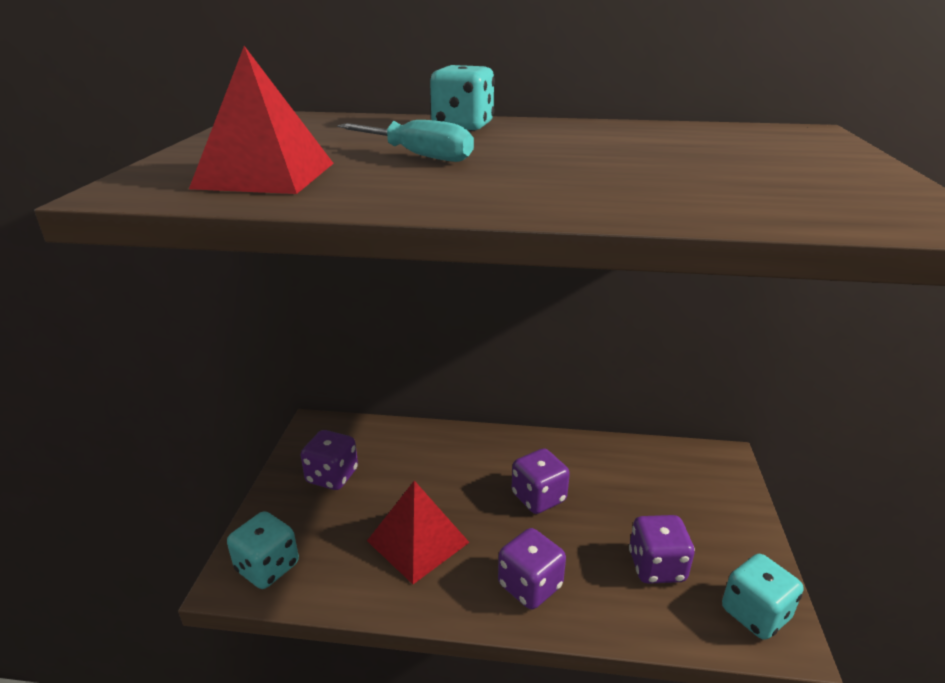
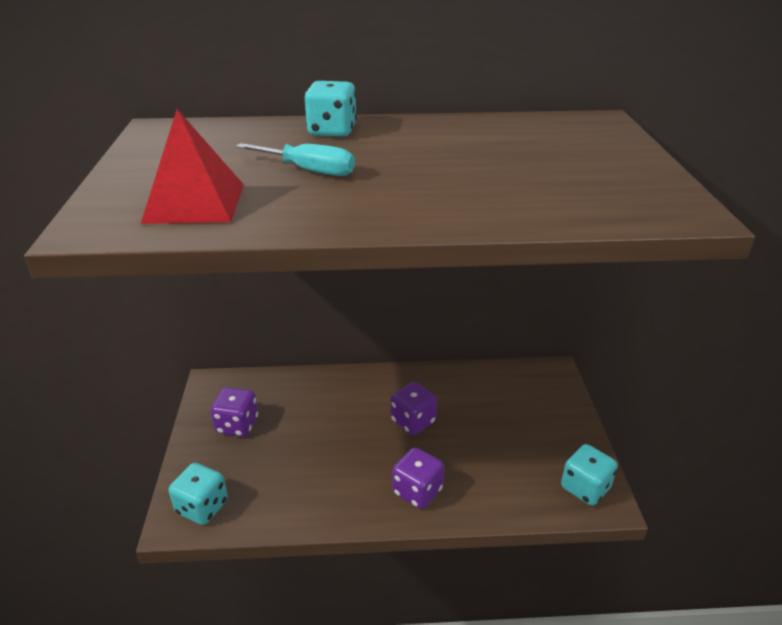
camera: 10 degrees left, 5 degrees up
red pyramid [367,480,470,584] -> none
purple dice [629,515,695,584] -> none

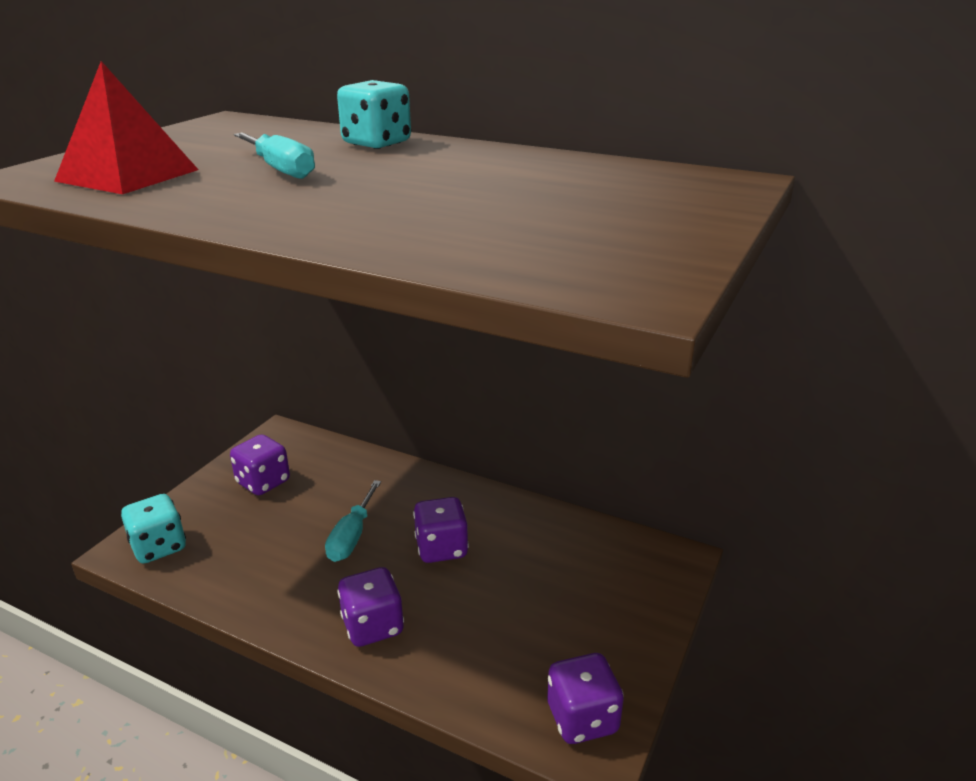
camera: 30 degrees right, 5 degrees down
turquoise dice [561,444,618,506] -> purple dice [547,653,624,744]
none -> turquoise screwdriver [325,480,381,562]

